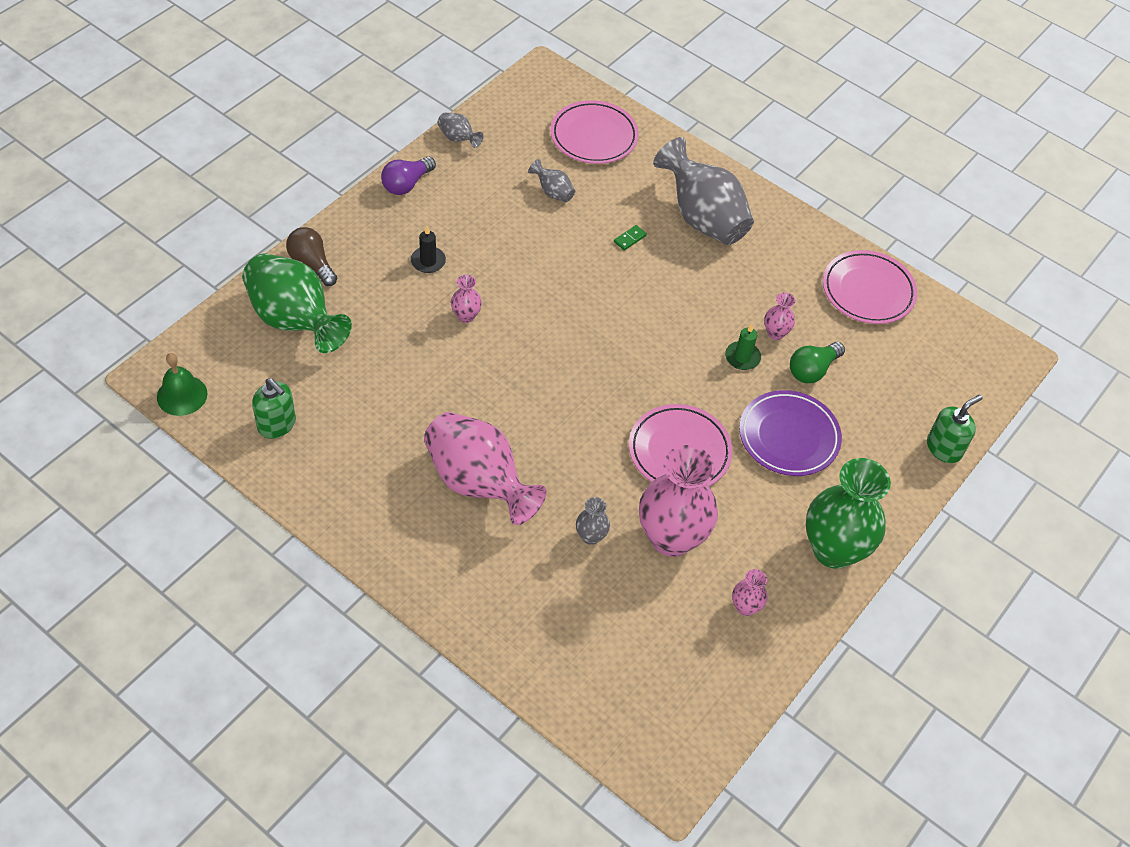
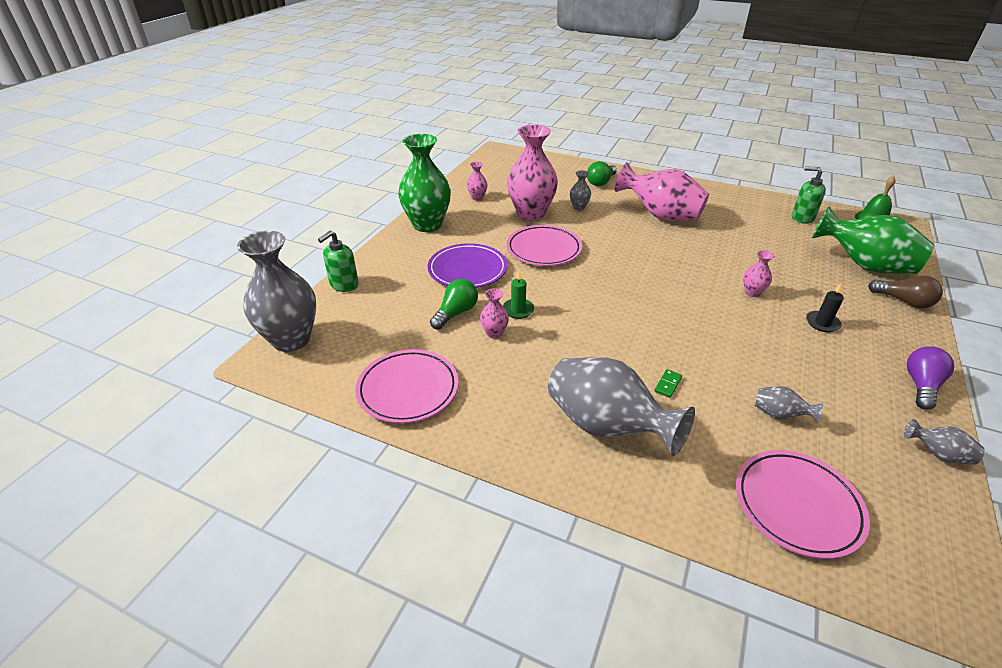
camera: 170 degrees right, 15 degrees down
none -> grey vase [237,231,316,352]
none -> green light bulb [587,161,617,186]

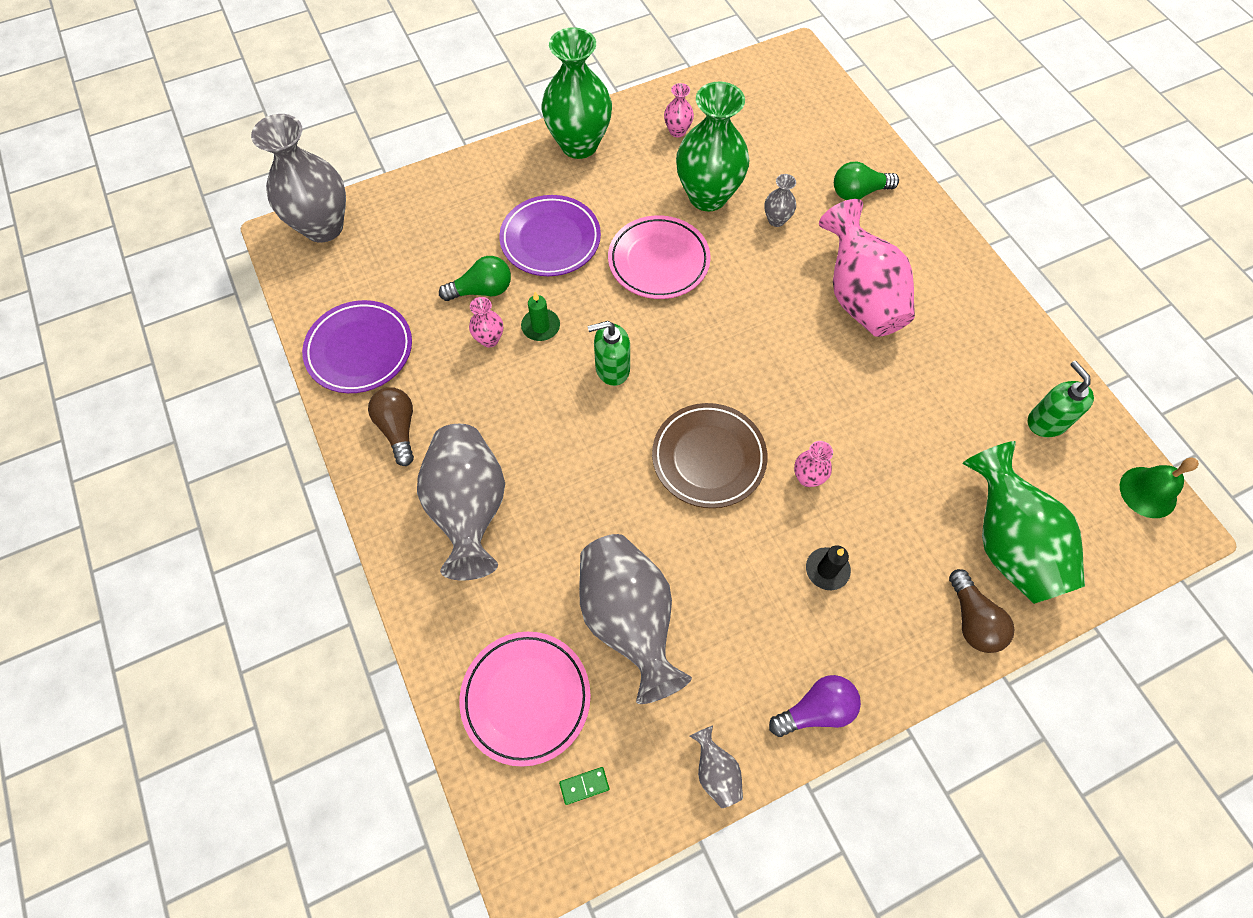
camera: 40 degrees right, 25 degrees up
green soap dispenser [318,231,359,292] -> green soap dispenser moved to [588,321,630,386]
pink plate [355,349,459,423] -> purple plate [302,300,412,393]
pink vase [507,125,558,221] -> green vase [676,82,750,211]
green domino [654,369,682,398] -> green domino moved to [559,767,609,805]
grey vase [755,386,823,422] -> grey vase [579,534,692,704], size x2.28
none -> brown light bulb [368,387,414,466]
none -> brown plate [652,403,768,508]

